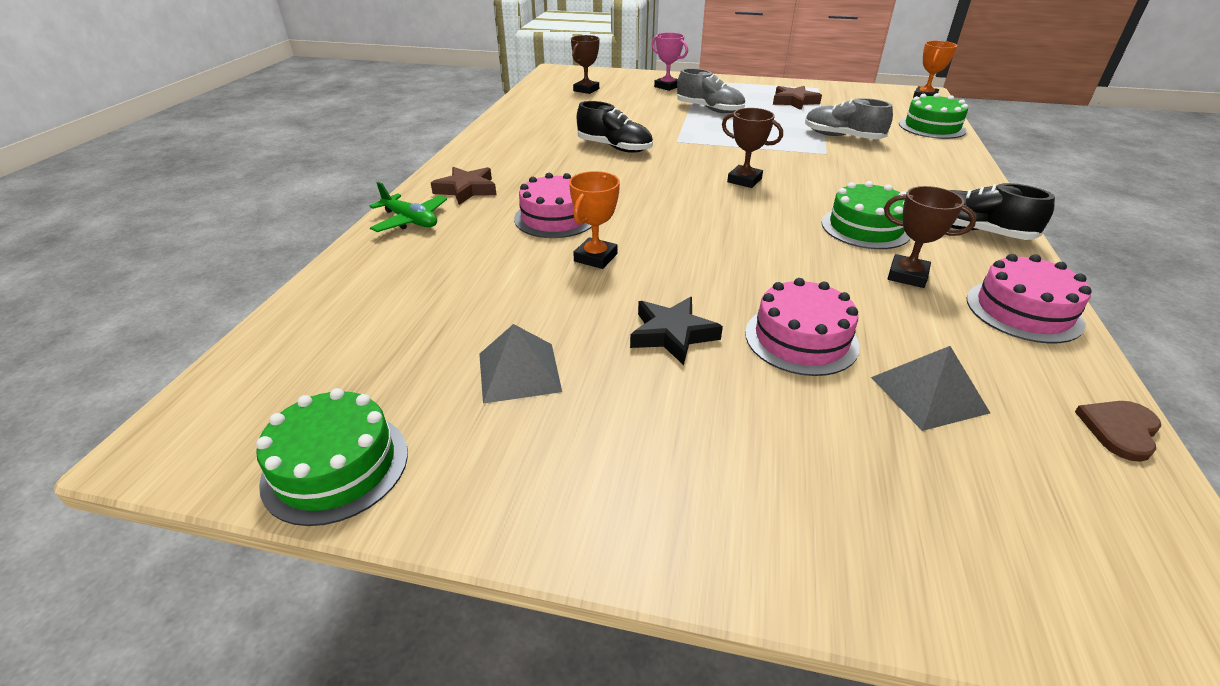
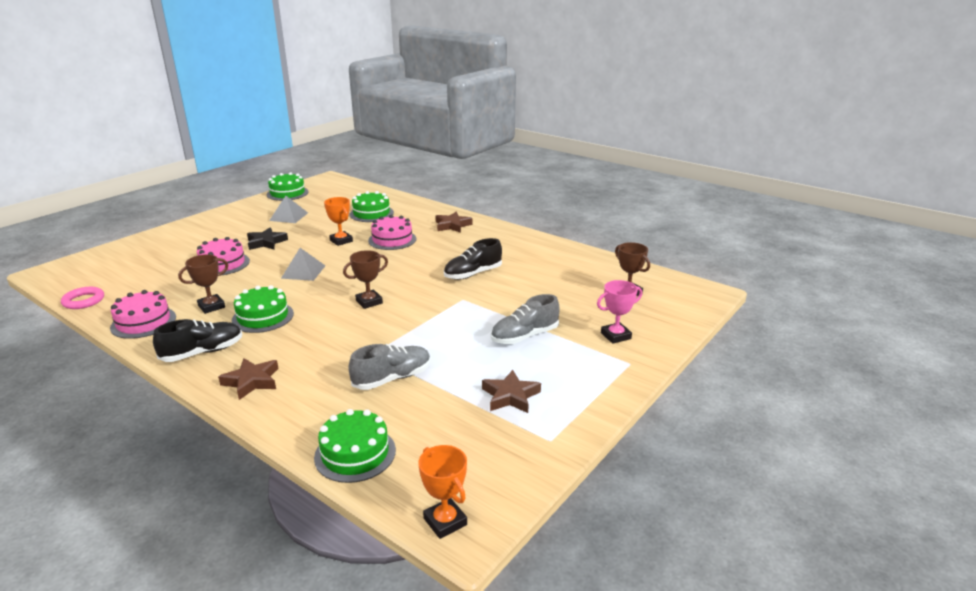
camera: 115 degrees right, 10 degrees down
green plane [370,182,447,232] -> none
grey pyramid [871,346,990,431] -> grey pyramid moved to [281,248,325,281]
brown heart [1075,401,1161,462] -> pink ring [61,287,104,309]
none -> brown star [218,358,279,400]
none -> green cake [350,191,394,222]

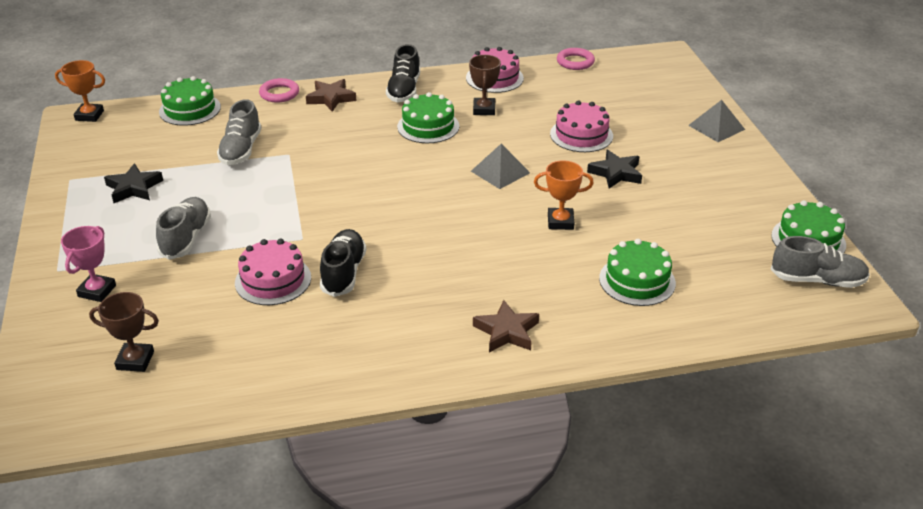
camera: 130 degrees right, 10 degrees up
grey pyramid [269,196,308,223] -> grey pyramid moved to [688,100,745,142]
brown trophy [343,250,388,309] -> none
pink cake [368,215,416,250] -> pink cake moved to [235,239,311,305]
brown star [482,370,541,413] -> black star [104,163,163,203]
none -> pink ring [259,78,299,103]
none -> grey shoe [771,236,870,288]

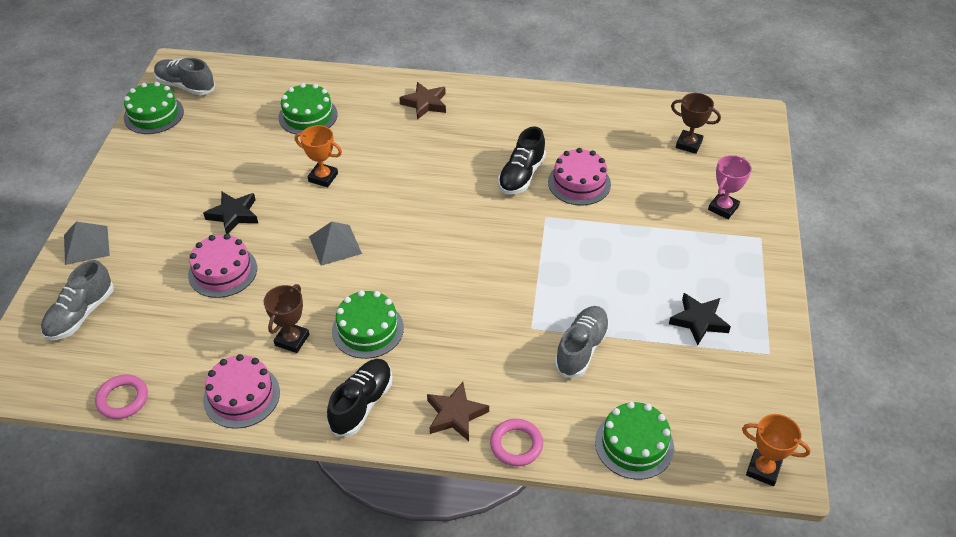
camera: 160 degrees left, 10 degrees up
grey shoe [156,197,211,260] -> grey shoe moved to [41,260,114,340]

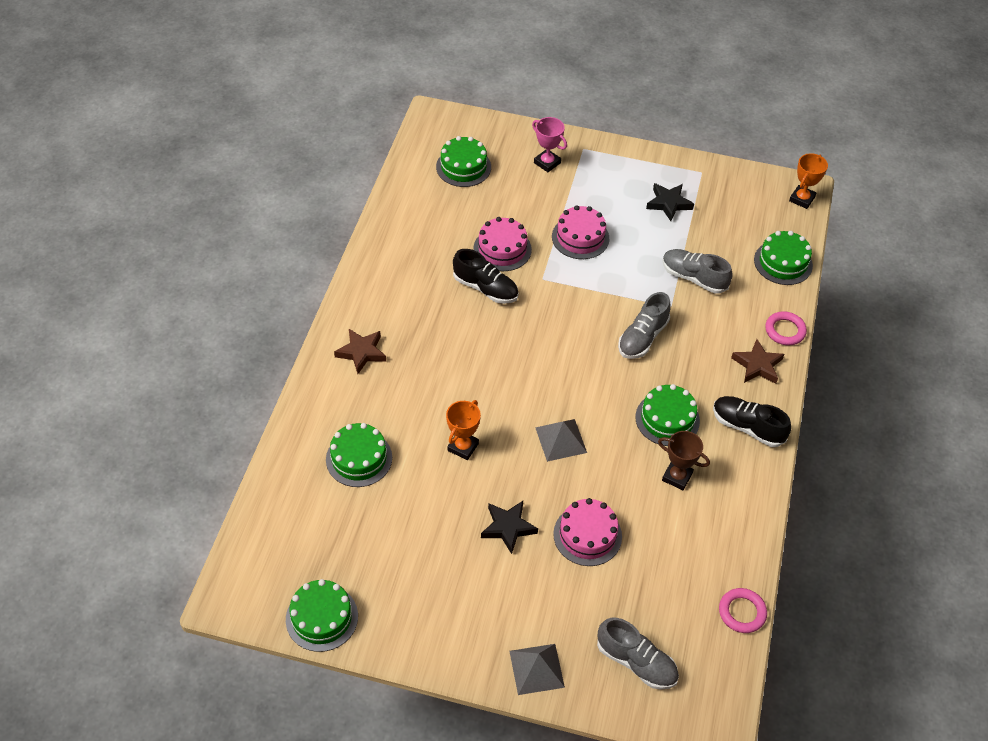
camera: 85 degrees left, 5 degrees up
grey shoe [154,58,215,95] -> grey shoe moved to [618,292,671,359]
pink cake [203,354,280,429] -> pink cake moved to [552,205,609,259]
brown trophy [671,93,721,154] -> green cake [436,136,491,187]

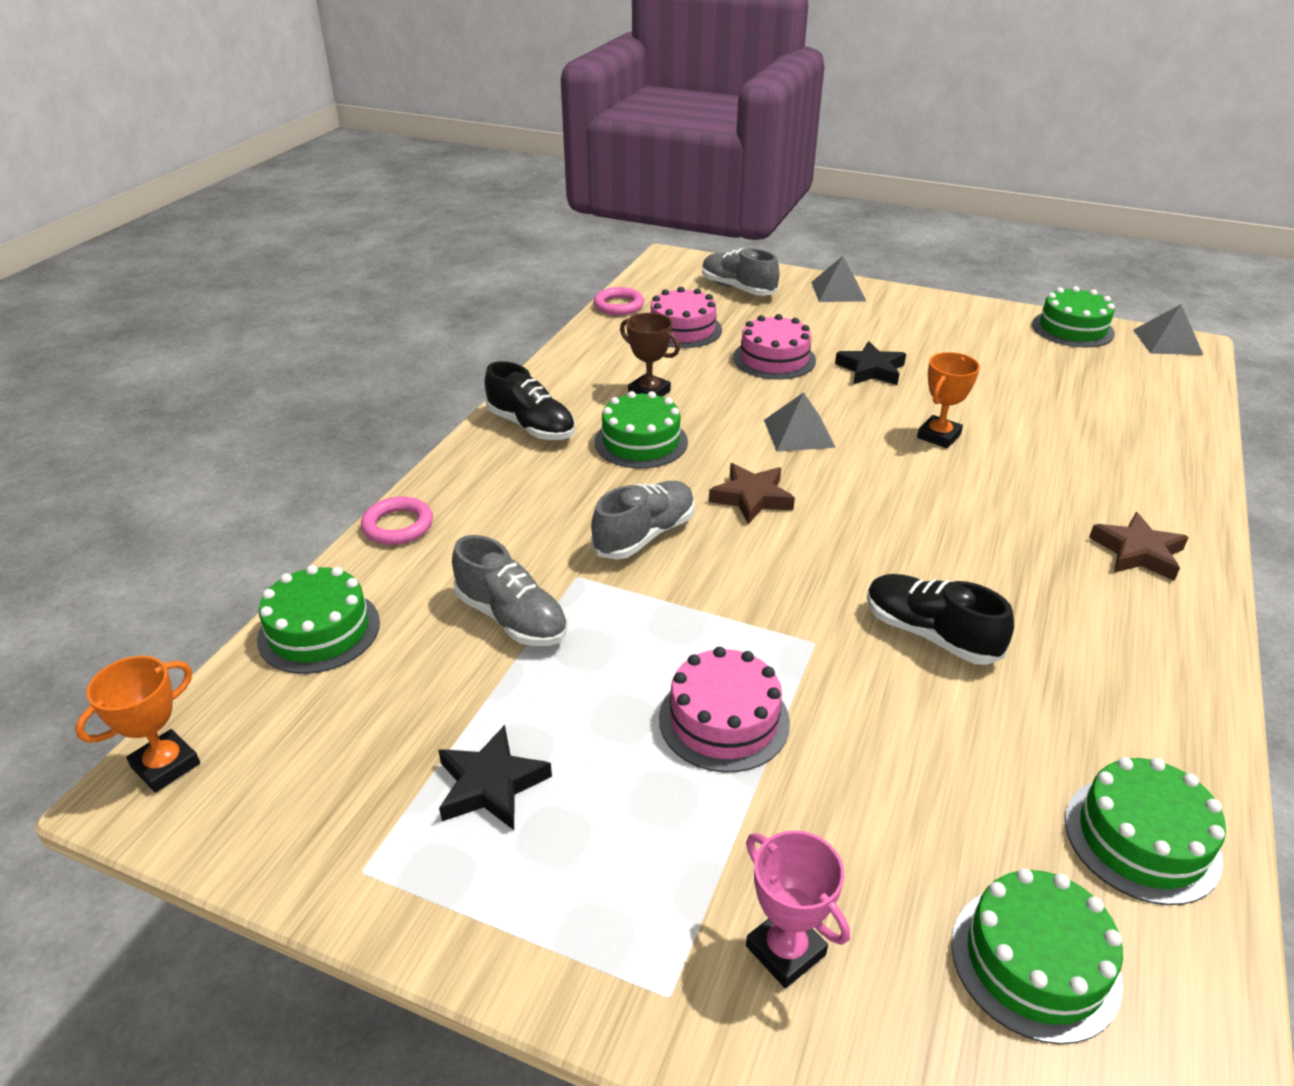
camera: 170 degrees left, 15 degrees down
green cake [326,423,392,487] -> green cake moved to [1065,757,1226,905]
pink cake [473,217,532,271] -> pink cake moved to [650,287,722,348]
brown star [731,339,784,384] -> brown star moved to [709,463,795,524]
none -> grey pyramid [1134,304,1203,355]

